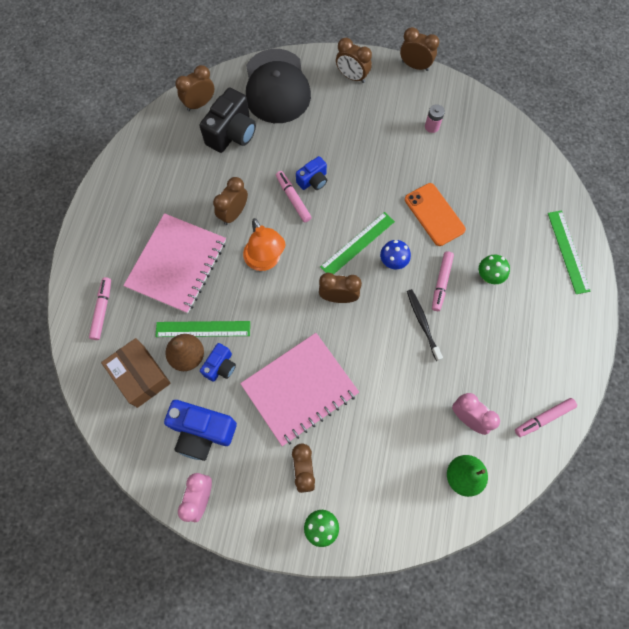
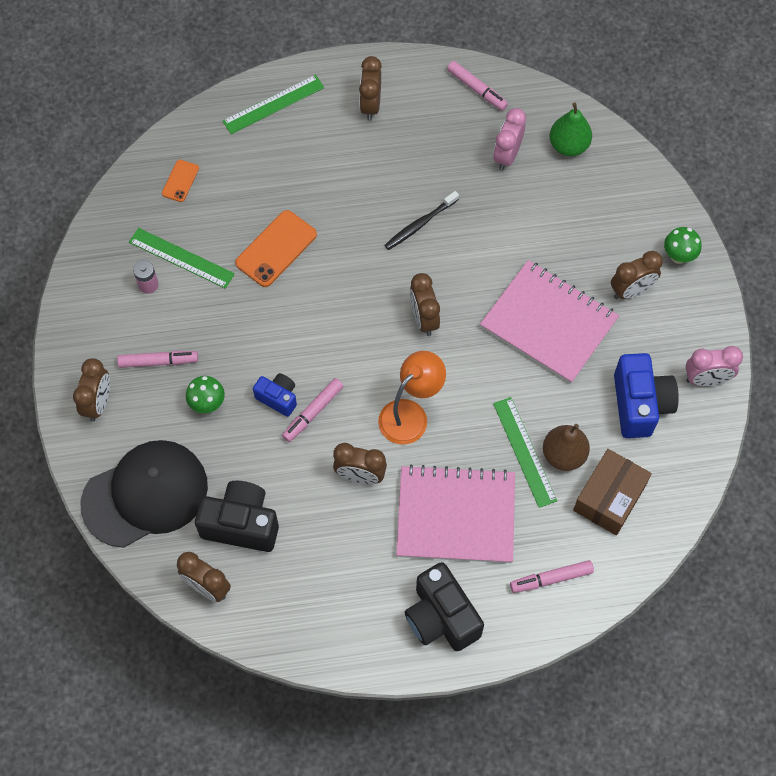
camera: 110 degrees left, 5 degrees down
blue camera [200,343,236,382] -> none
green ruler [320,212,395,274] -> green ruler moved to [129,228,235,289]
blue mushroom [380,240,411,269] -> none
brown clock [400,27,439,71] -> brown clock moved to [359,56,382,121]
pink marker [432,251,454,311] -> pink marker moved to [117,351,198,368]
green mushroom [479,255,510,284] -> green mushroom moved to [186,376,225,413]
none -> orange phone [162,160,199,202]
none -> black camera [405,562,484,651]

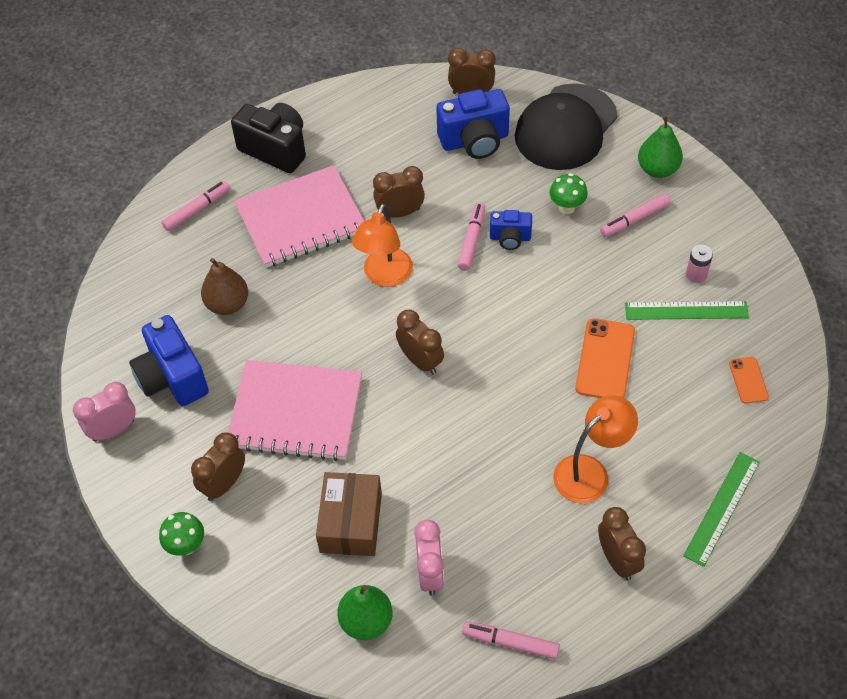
camera: 155 degrees right, 10 degrees down
brown clock [73,358,110,422] -> green pear [638,116,683,178]
black camera [195,481,279,552] -> blue camera [436,89,510,159]
black toothbrush [385,191,459,250] -> none
green ruler [493,397,557,508] -> none
brown box [573,449,652,535] -> brown box moved to [316,472,382,556]
none -> orange lamp [553,395,638,503]

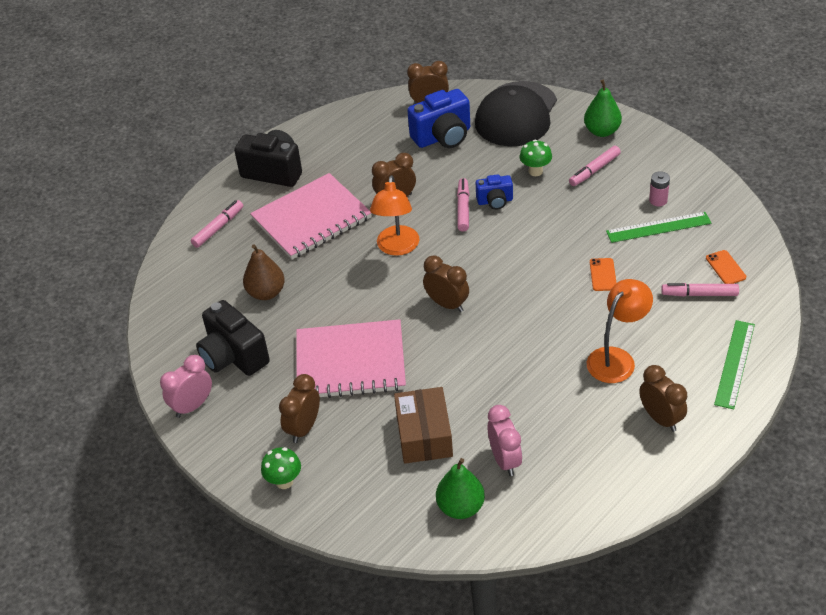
camera: 10 degrees left, 10 degrees down
blue camera [129,315,209,406] -> black camera [196,300,270,376]
pink marker [462,621,560,659] -> pink marker moved to [661,283,739,297]
orange phone [575,318,635,398] -> orange phone [590,258,616,291], size x0.56

